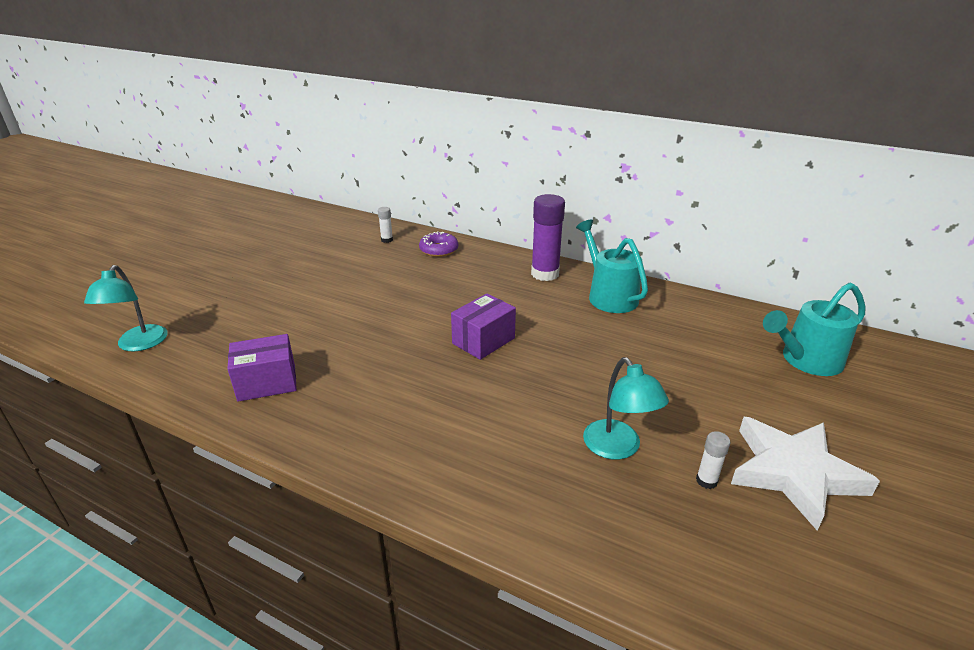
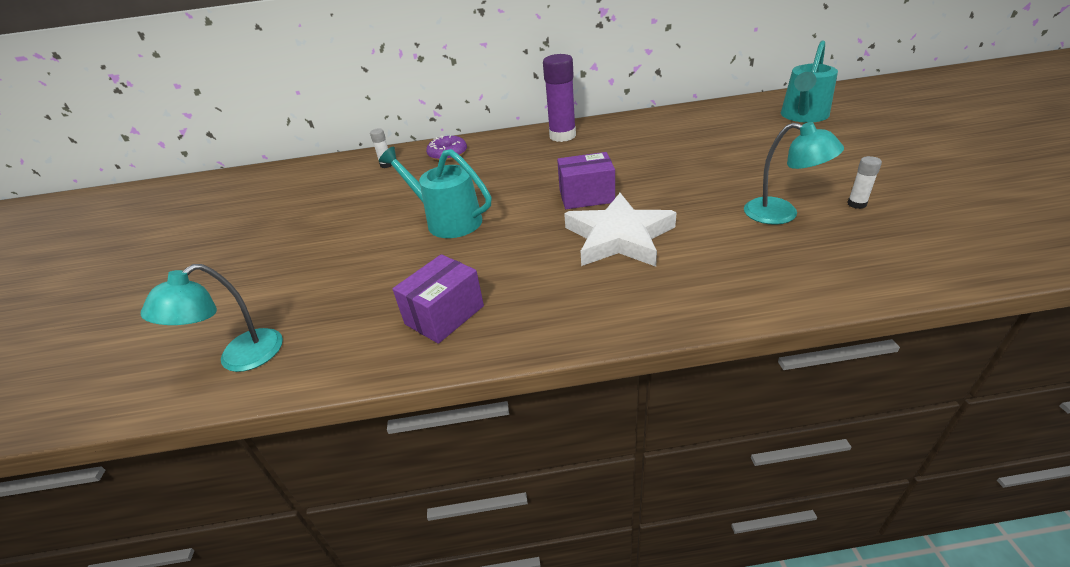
camera: 30 degrees left, 5 degrees up
turquoise lamp [84,265,168,351] -> turquoise lamp turned 75 degrees clockwise [141,264,283,372]
purple box [451,293,516,360] -> purple box turned 75 degrees clockwise [557,152,615,209]
turquoise watering can [576,220,648,313] -> turquoise watering can moved to [379,147,491,238]
white star [731,417,880,531] -> white star moved to [564,193,677,267]

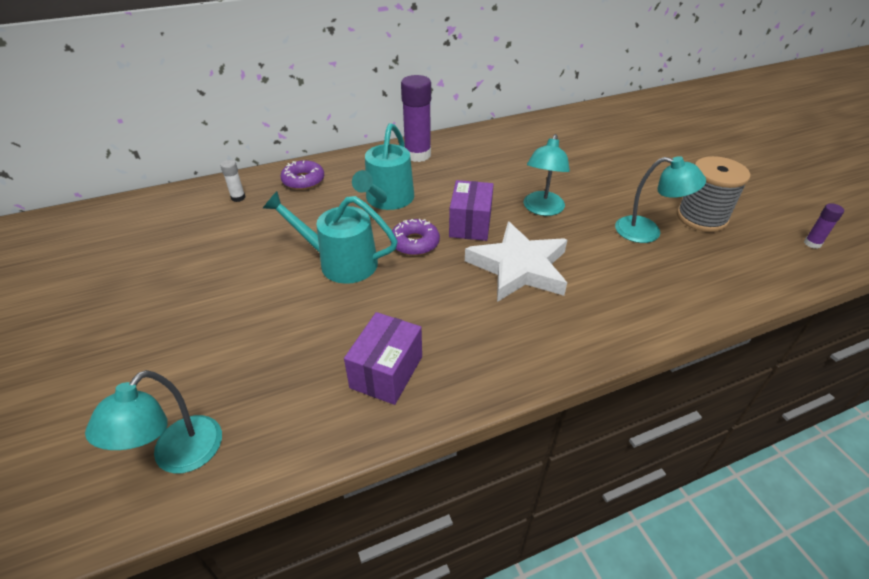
camera: 20 degrees left, 5 degrees up
purple box [557,152,615,209] -> purple box turned 60 degrees counterclockwise [449,180,494,241]
turquoise watering can [781,40,838,123] -> turquoise watering can moved to [352,123,414,210]
white glue stick [847,156,882,209] -> grey spool [677,156,750,232]
none -> purple donut [390,219,440,256]
none -> turquoise lamp [523,134,570,216]
none -> purple glue stick [804,203,844,249]

